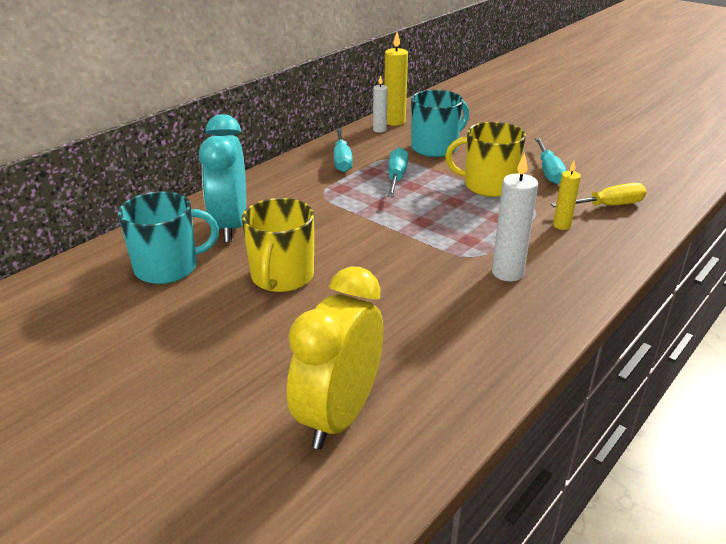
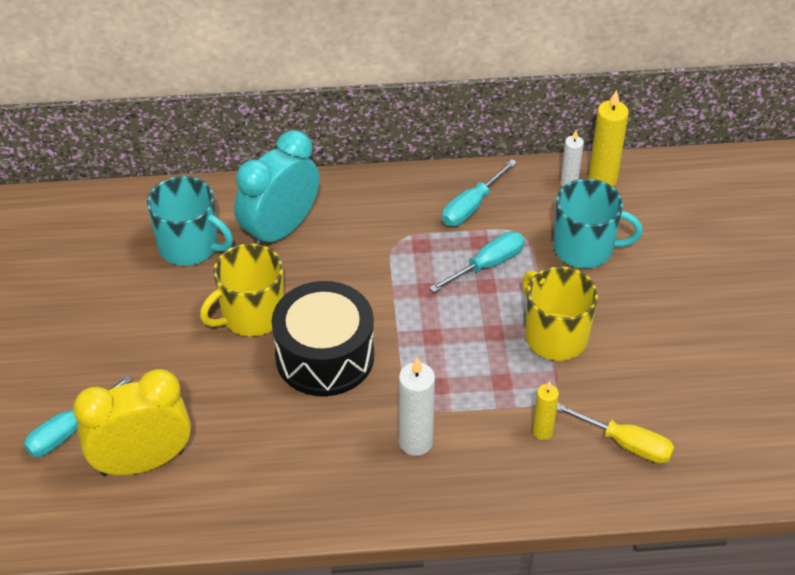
camera: 45 degrees right, 15 degrees up
turquoise screwdriver [535,138,567,184] -> turquoise screwdriver moved to [24,375,132,457]
none -> black drum [272,281,374,396]

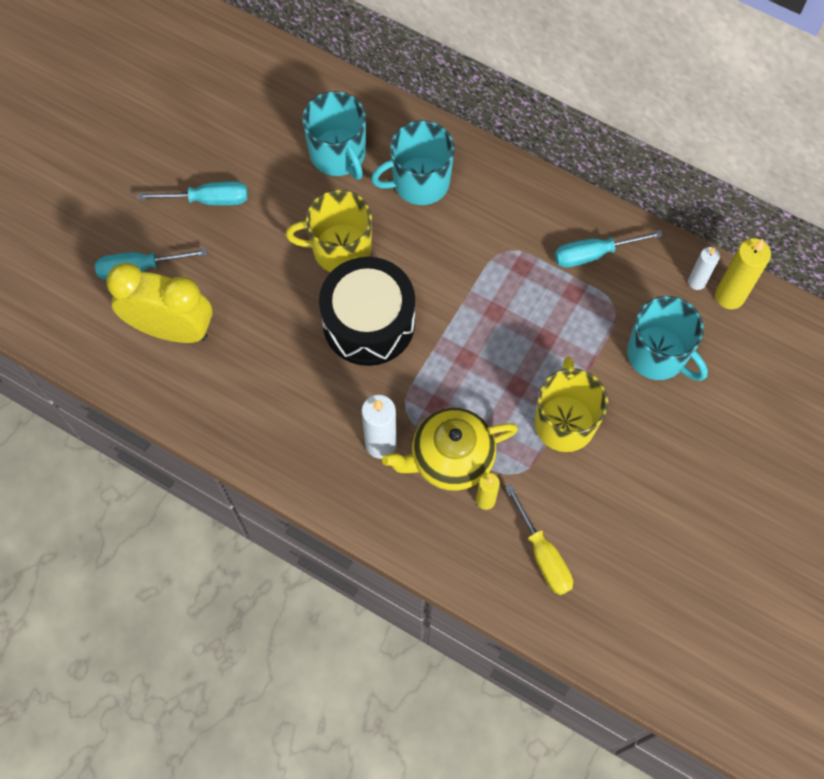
camera: 35 degrees right, 20 degrees up
turquoise clock [234,130,319,245] -> turquoise mug [371,120,454,205]
turquoise screwdriver [429,231,525,293] -> turquoise screwdriver moved to [138,181,248,206]
none -> yellow teapot [382,408,518,491]

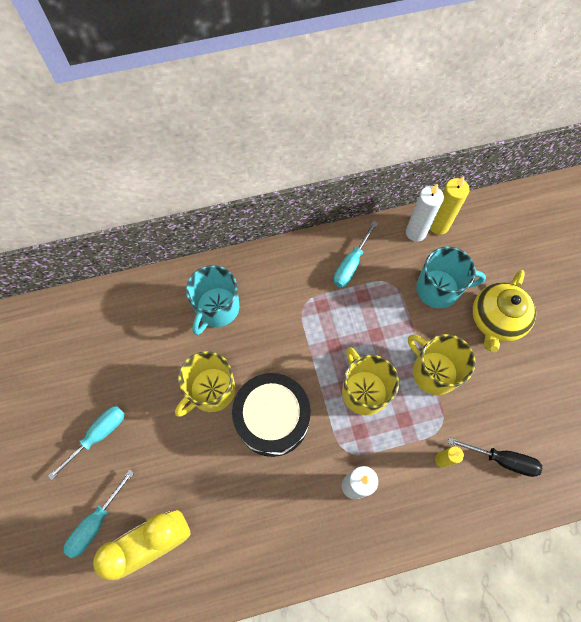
camera: 45 degrees left, 0 degrees up
turquoise mug [302,91,366,180] -> none
yellow teapot [382,408,518,491] -> yellow teapot moved to [473,270,536,352]
yellow screwdriver [505,484,573,595] -> black screwdriver [448,437,542,477]
white candle [688,247,720,290] -> white candle [406,184,444,242], size x1.63
none -> yellow mug [342,347,399,415]

